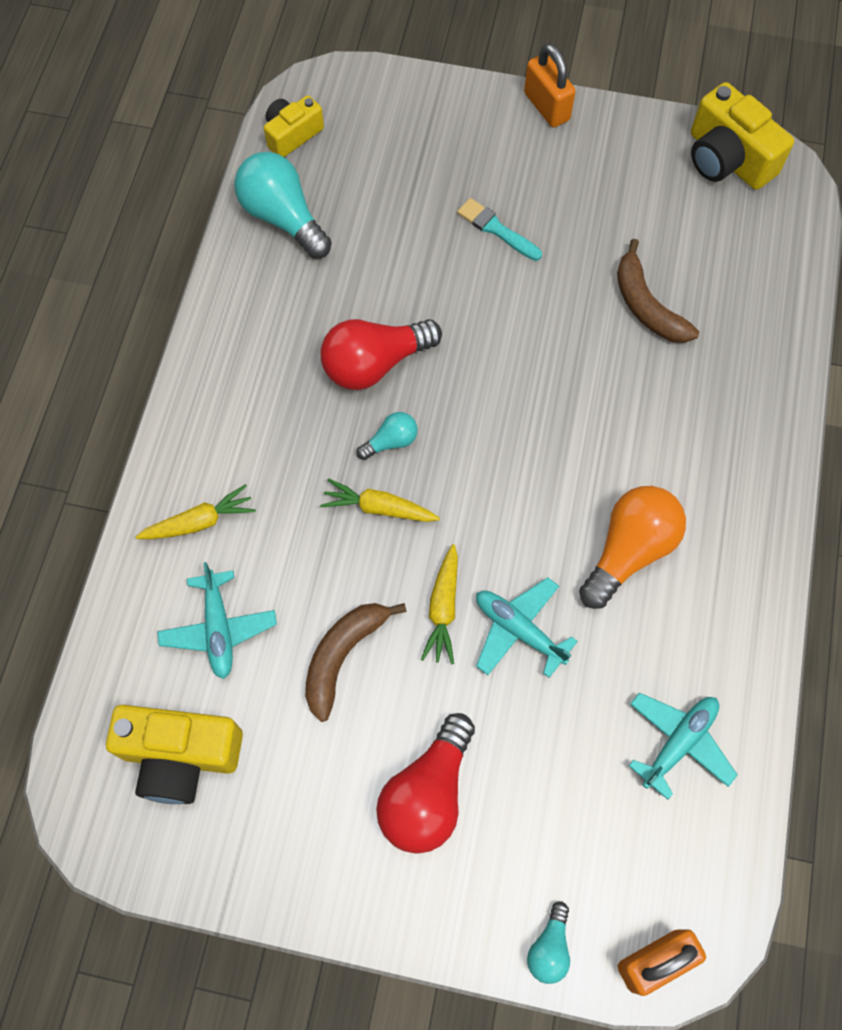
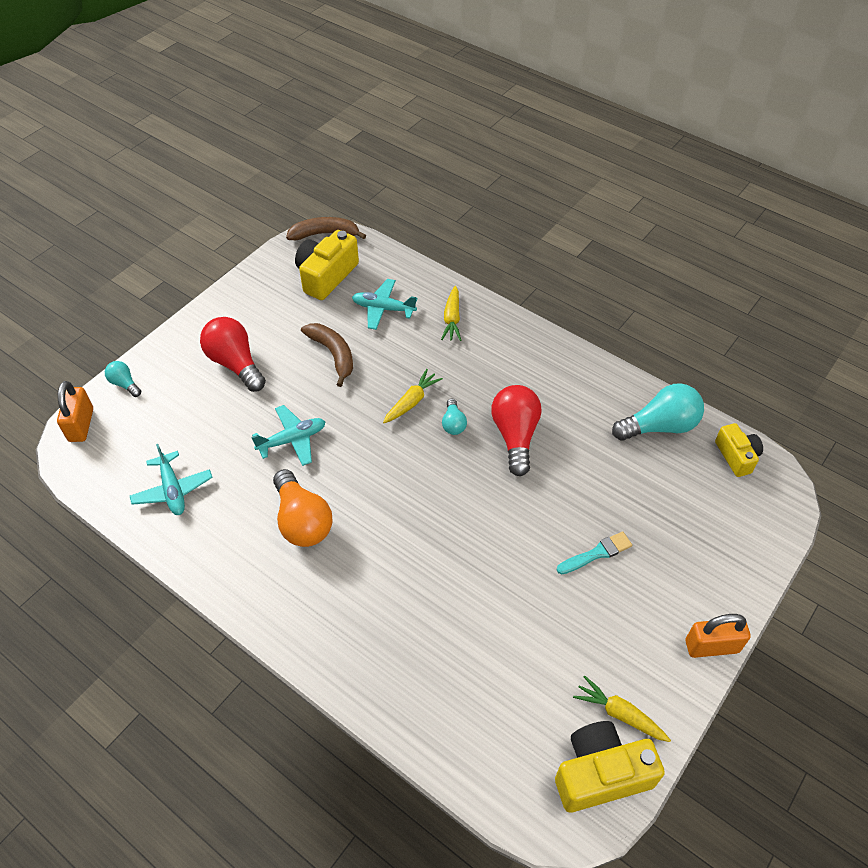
camera: 115 degrees right, 15 degrees down
yellow carrot [421,544,458,664] -> yellow carrot moved to [573,676,671,742]
brown banana [617,239,699,343] -> brown banana moved to [286,217,366,240]

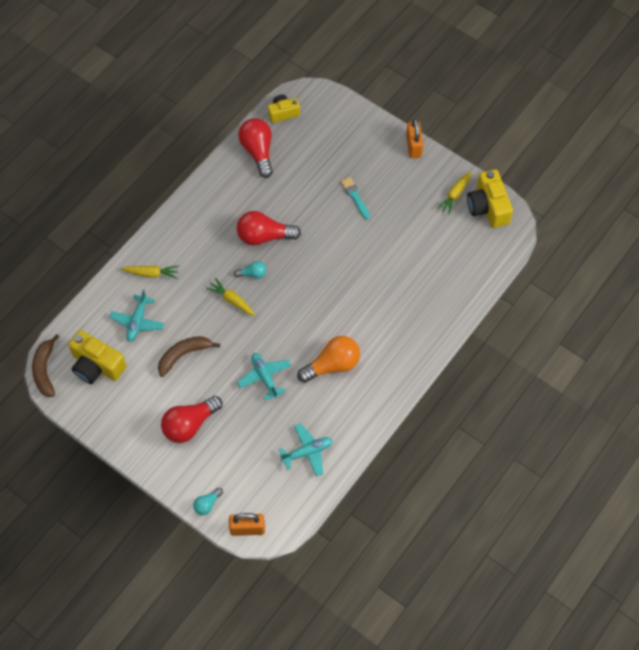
camera: 90 degrees left, 10 degrees up
turquoise light bulb [612,383,704,441] -> red light bulb [238,118,273,178]

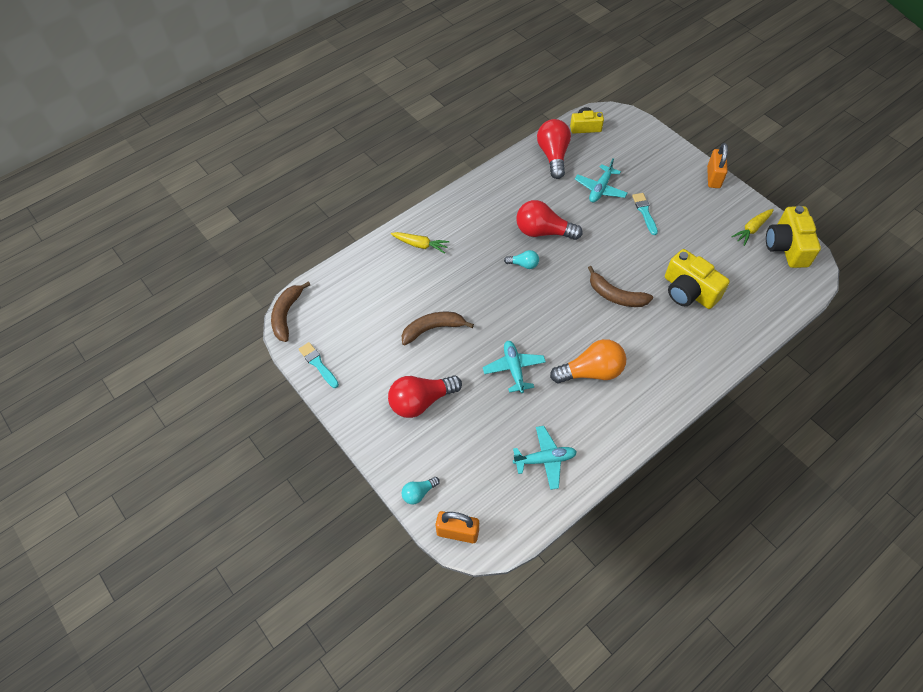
camera: 15 degrees right, 5 degrees down
yellow camera [68,330,127,384] -> yellow camera moved to [665,249,730,309]
turquoise plane [109,290,164,342] -> turquoise plane moved to [575,158,627,203]
yellow carrot [206,278,255,316] -> none
none -> turquoise brush [299,342,339,388]
none -> brown banana [588,266,653,307]

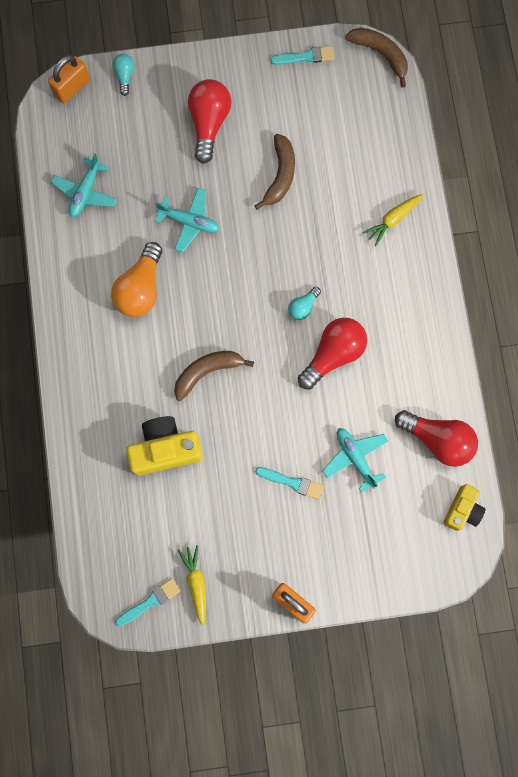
camera: 120 degrees right, 20 degrees up
yellow camera [766,206,821,268] -> turquoise brush [115,578,180,627]

